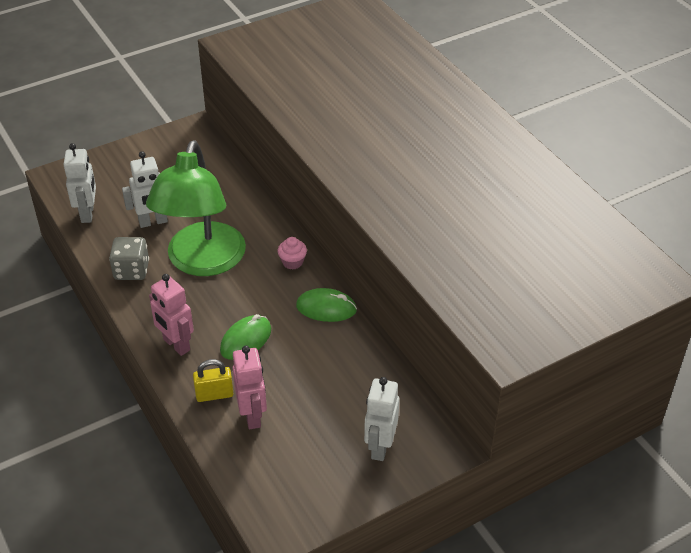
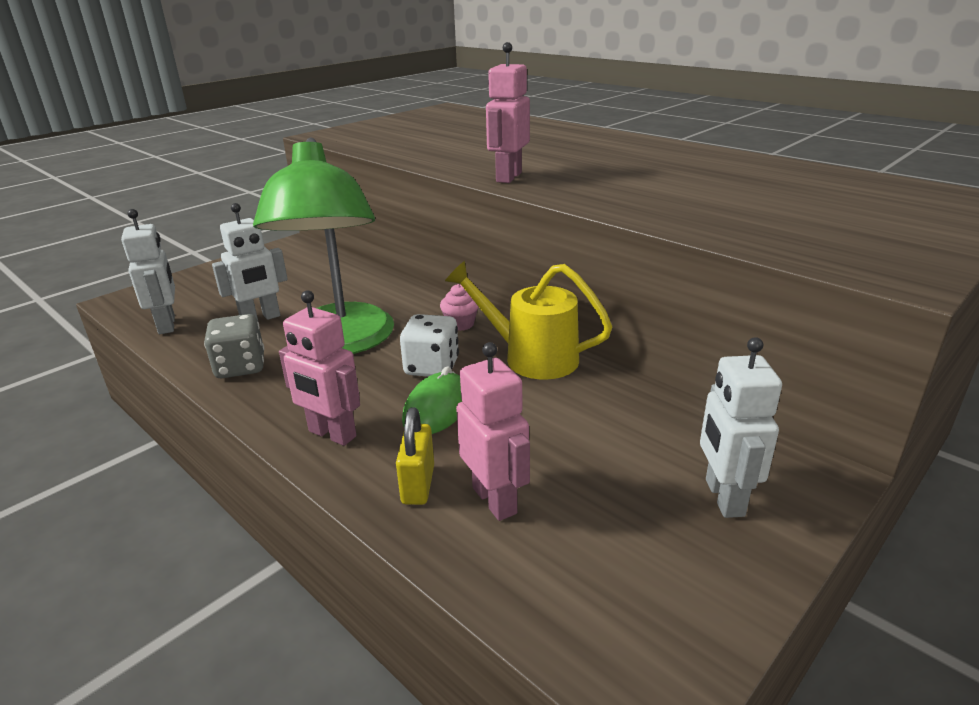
camera: 15 degrees left, 15 degrees down
yellow padlock [193,359,234,402] -> yellow padlock turned 60 degrees counterclockwise [396,407,434,505]
green mouse [296,288,357,322] -> yellow watering can [445,261,613,380]
none -> white dice [400,314,459,377]
none -> pink robot [486,42,530,183]

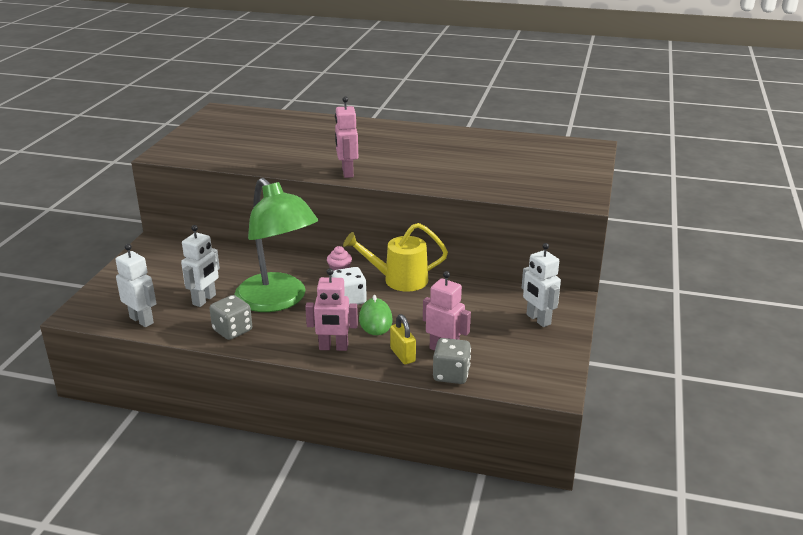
camera: 30 degrees left, 0 degrees up
none -> grey dice [433,338,471,384]

